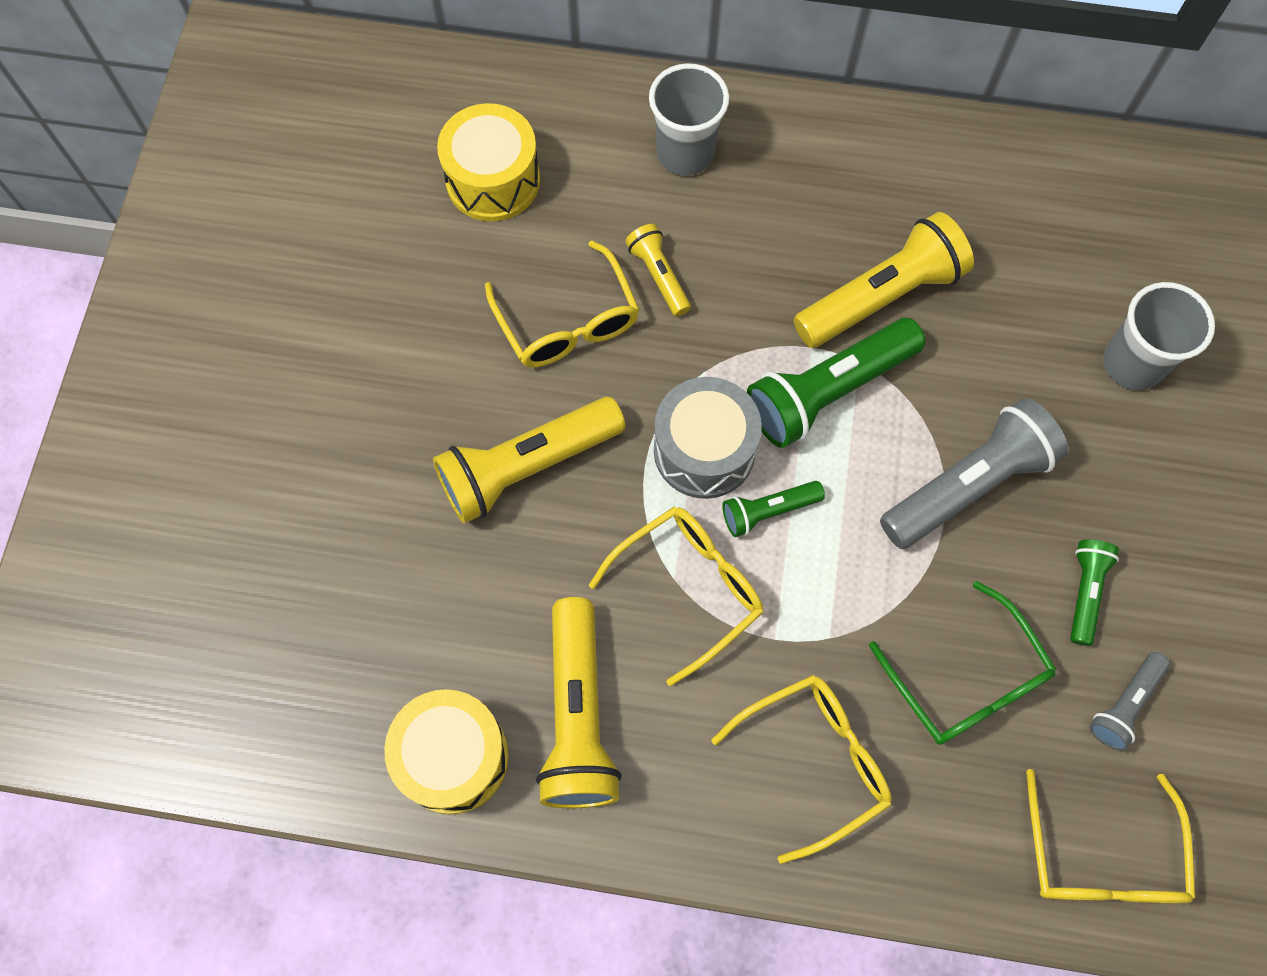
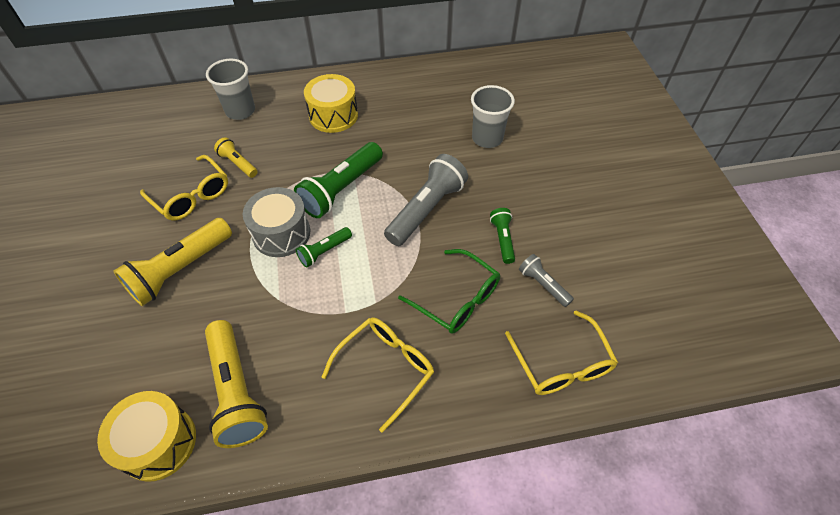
camera: 20 degrees left, 15 degrees down
yellow drum [437,103,540,221] -> yellow drum moved to [304,74,358,133]
yellow glasses [589,507,764,686] -> none
yellow flashlight [794,212,974,348] -> none
grey flashlight [1089,652,1170,751] -> grey flashlight turned 120 degrees clockwise [519,254,574,307]

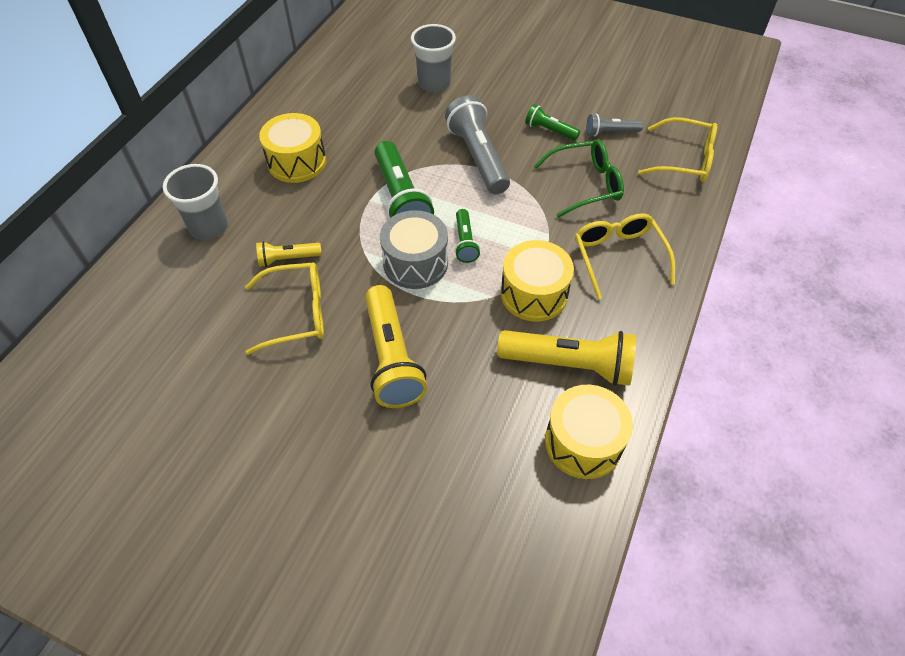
camera: 55 degrees left, 0 degrees up
none -> yellow drum [501,240,574,322]

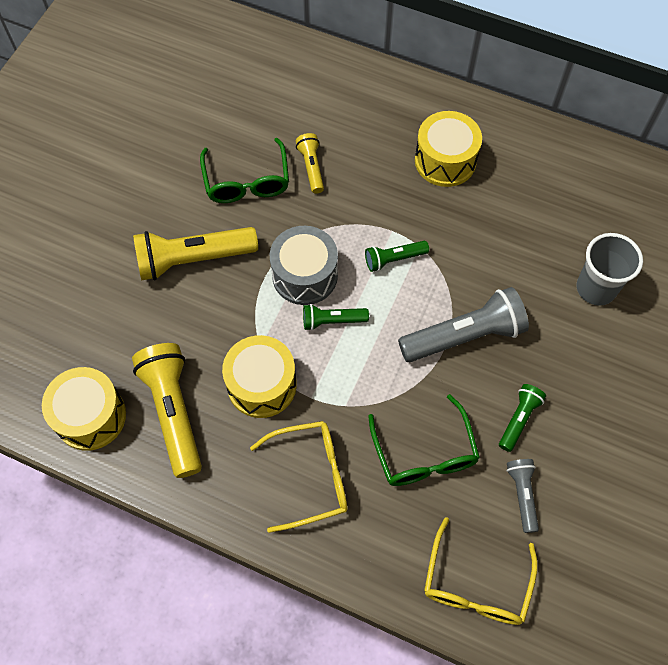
camera: 90 degrees right, 10 degrees up
grey cup [163,164,228,240] -> none
yellow glasses [245,262,324,355] -> green glasses [200,138,289,203]
green flashlight [375,141,434,219] -> green flashlight [365,241,429,272], size x0.53
yellow flashlight [497,330,636,386] -> yellow flashlight turned 150 degrees clockwise [132,343,202,478]

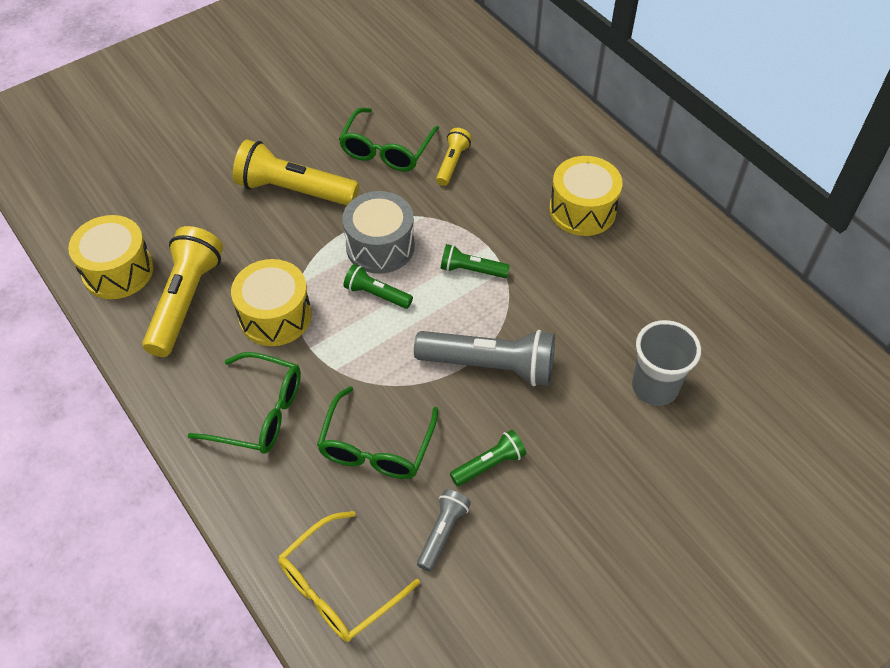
camera: 30 degrees right, 10 degrees down
yellow glasses [250,421,347,533] -> green glasses [187,352,301,454]

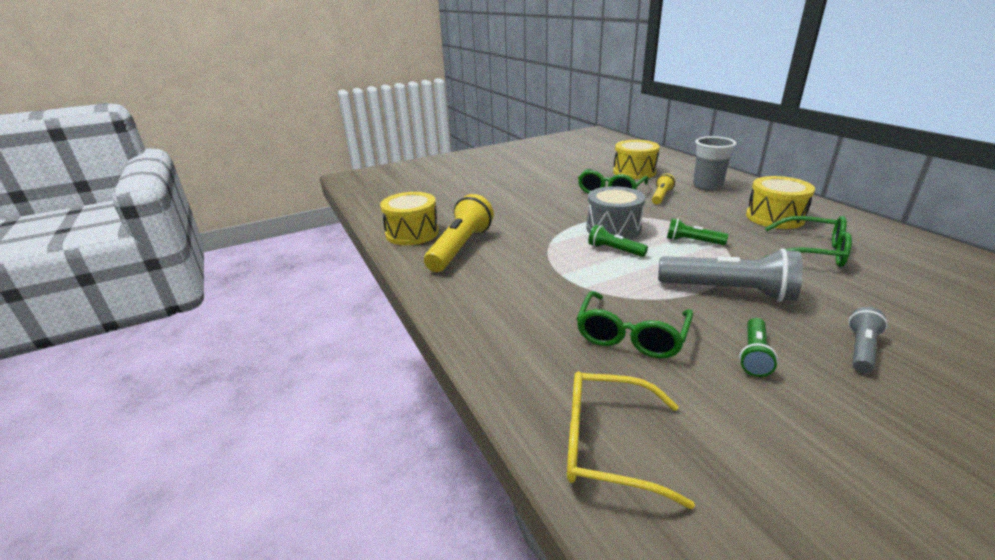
camera: 10 degrees right, 25 degrees down
green glasses [187,352,301,454] -> green glasses moved to [764,216,852,267]
yellow drum [231,259,312,346] -> yellow drum moved to [613,140,660,179]
yellow flashlight [233,140,359,206] -> none
yellow glasses [278,511,420,642] -> yellow glasses turned 45 degrees clockwise [567,372,695,509]
grey flashlight [417,489,471,572] -> grey flashlight moved to [848,307,888,373]
green flashlight [450,430,526,486] -> green flashlight turned 135 degrees clockwise [739,318,778,377]
grey cup [632,320,701,406] -> grey cup moved to [693,136,737,190]

